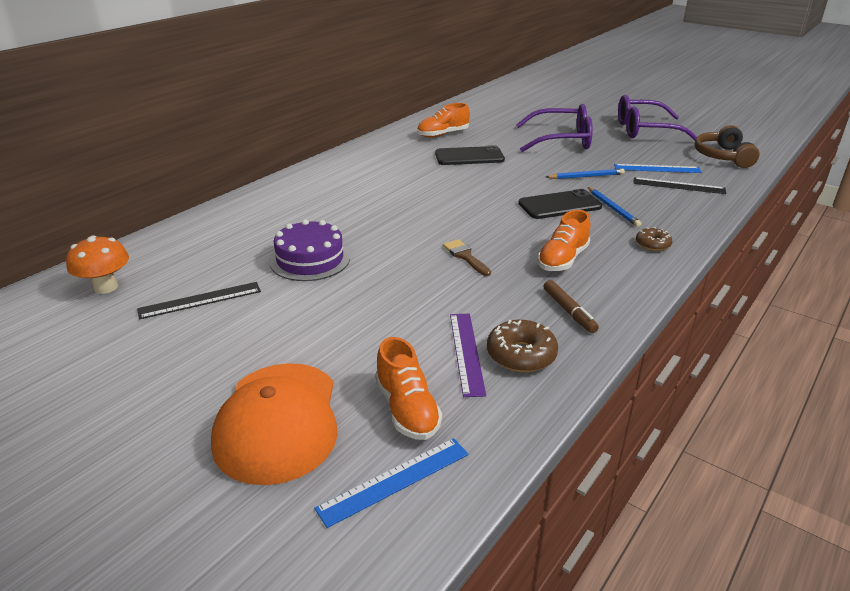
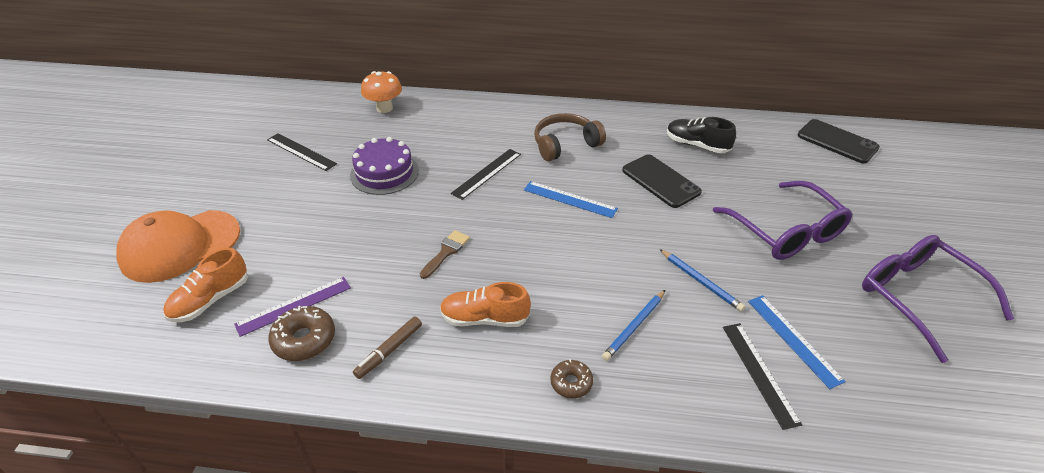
camera: 60 degrees right, 10 degrees up
orange mushroom [66,235,129,294] -> orange mushroom moved to [361,71,402,113]
blue ruler [314,438,469,528] -> blue ruler moved to [524,181,618,218]
orange shoe [417,103,470,138] -> black shoe [667,117,736,153]
black phone [518,189,602,219] -> black phone moved to [798,119,880,164]
brown headphones [695,125,760,168] -> brown headphones moved to [534,113,606,161]
none -> black ruler [451,149,521,200]

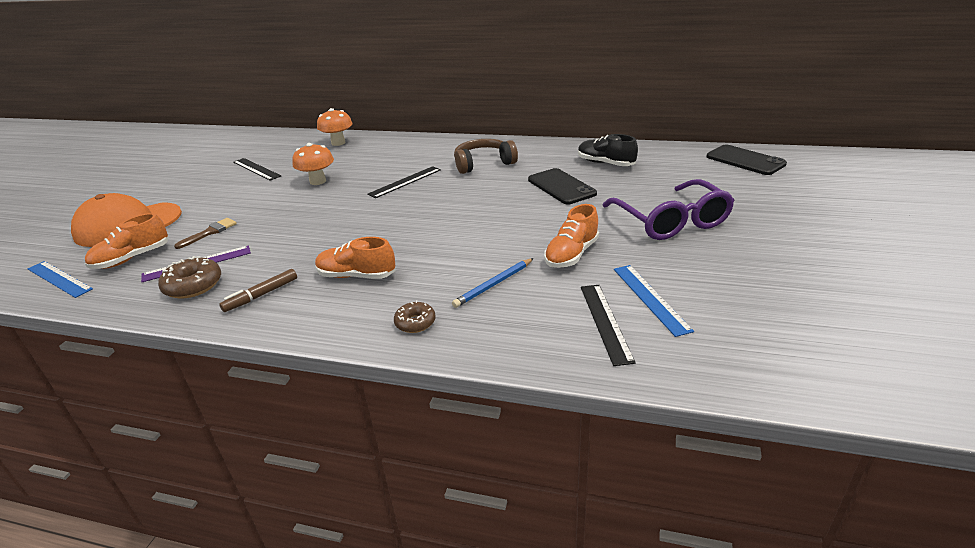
camera: 10 degrees right, 10 degrees down
purple cake [350,137,419,195] -> orange mushroom [292,143,334,185]
brown brush [420,230,470,279] -> brown brush moved to [174,218,237,249]
blue ruler [524,181,618,218] -> blue ruler moved to [28,261,93,298]
blue pencil [659,249,745,311] -> orange shoe [544,204,599,268]
purple glasses [862,235,1014,363] -> none

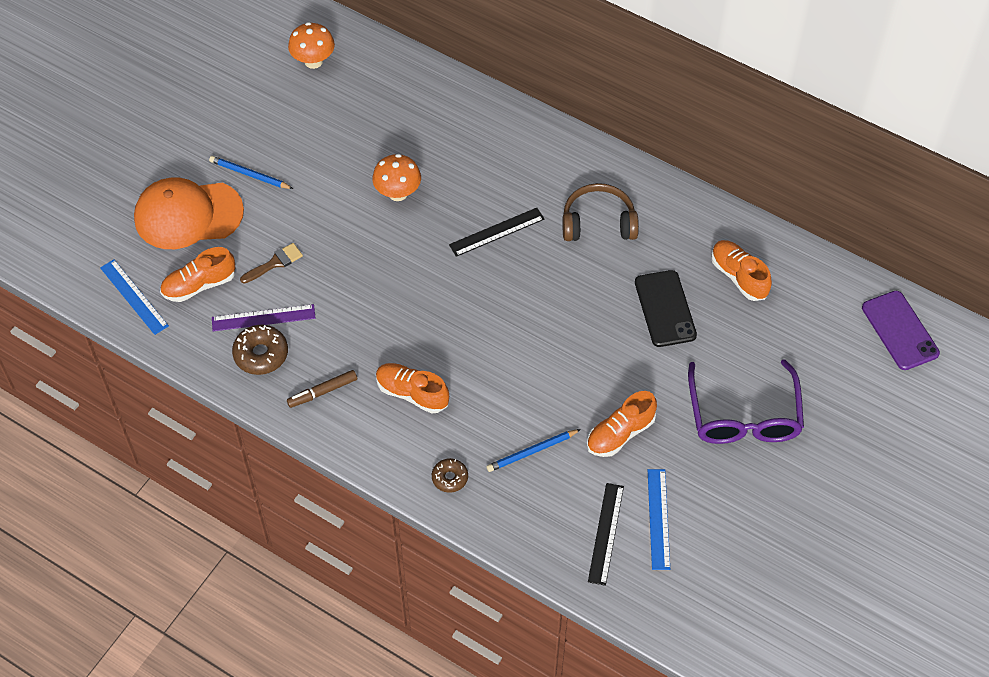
camera: 15 degrees right, 25 degrees up
black ruler [233,158,281,181] -> none
orange mushroom [317,108,353,146] -> orange mushroom moved to [288,22,335,69]
black shoe [578,134,638,166] -> orange shoe [711,240,772,301]
black phone [706,145,787,175] -> purple phone [862,291,940,370]
none -> blue pencil [209,156,293,189]

